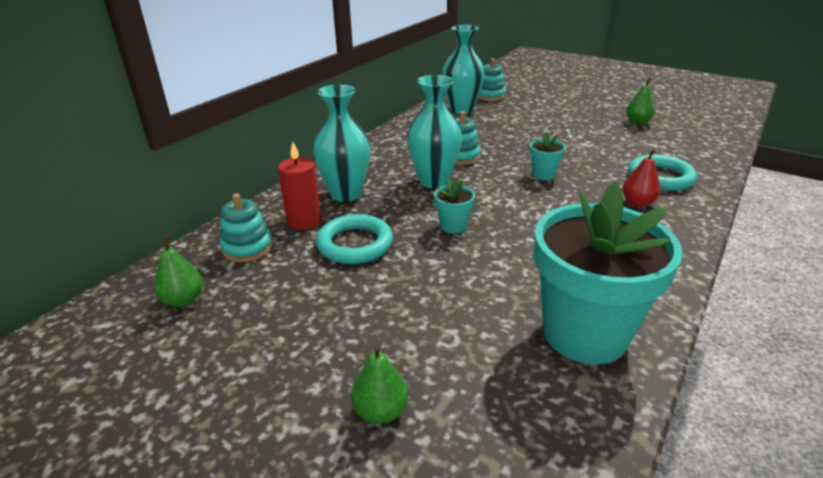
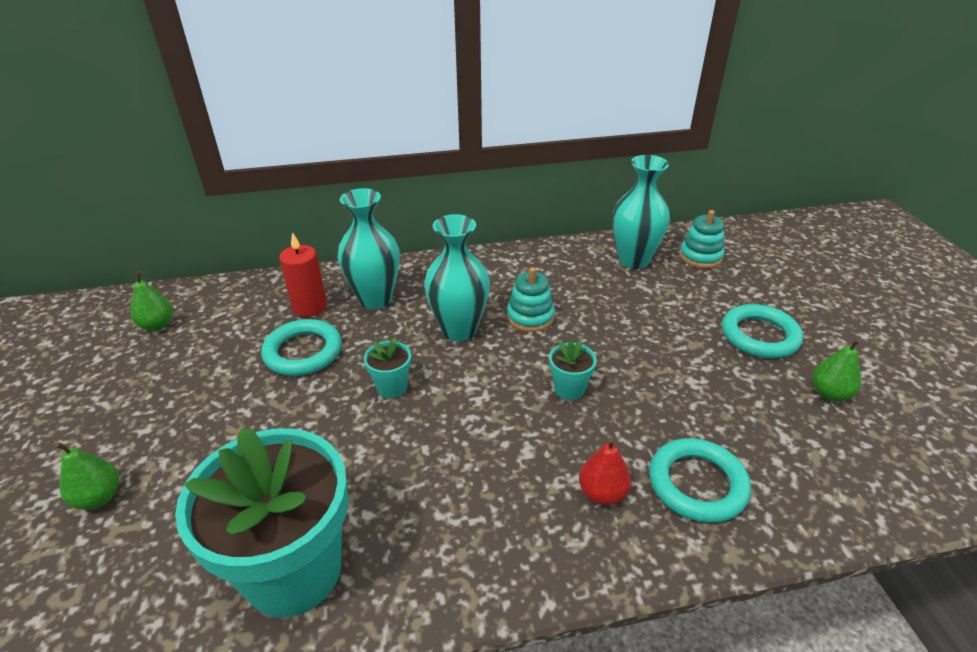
camera: 45 degrees right, 5 degrees up
turquoise stacking toy [220,193,273,262] -> none
none -> turquoise ring [722,304,803,358]

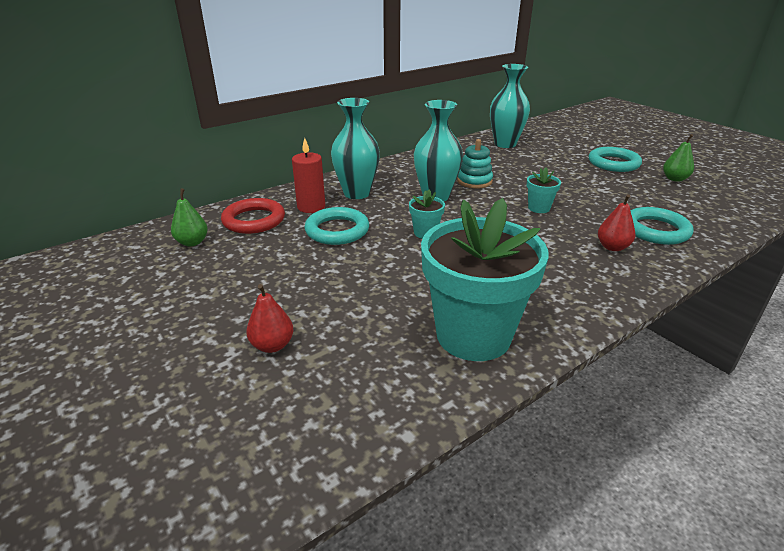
camera: 25 degrees left, 5 degrees down
green pear [55,442,119,510] -> red pear [246,284,294,353]
turquoise stacking toy [679,210,725,268] -> none
none -> red ring [221,198,285,234]

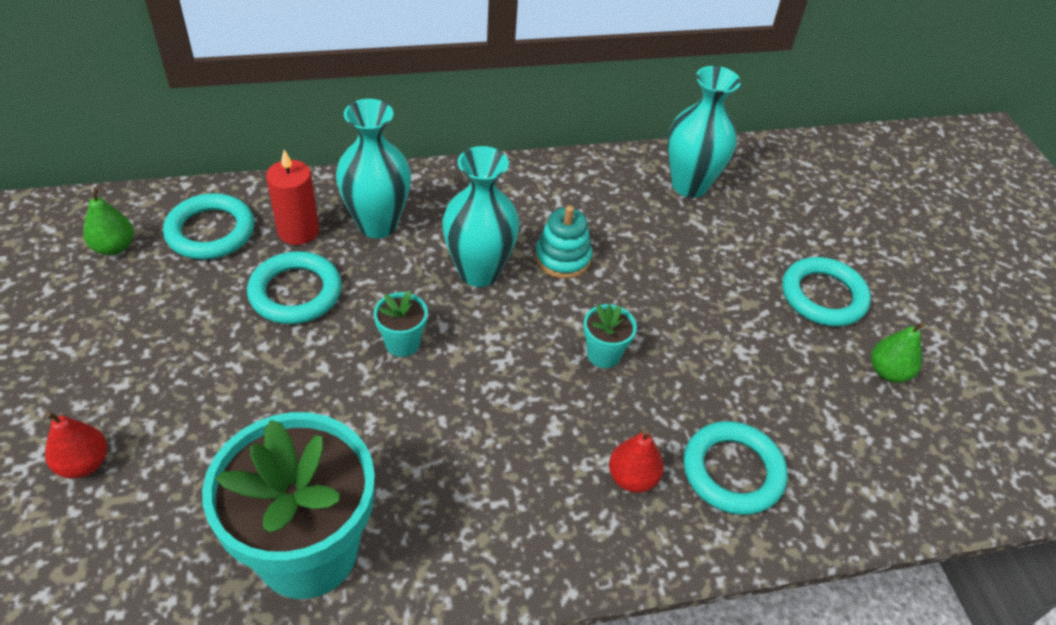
camera: 20 degrees right, 15 degrees up
red ring [221,198,285,234] -> turquoise ring [163,193,254,260]

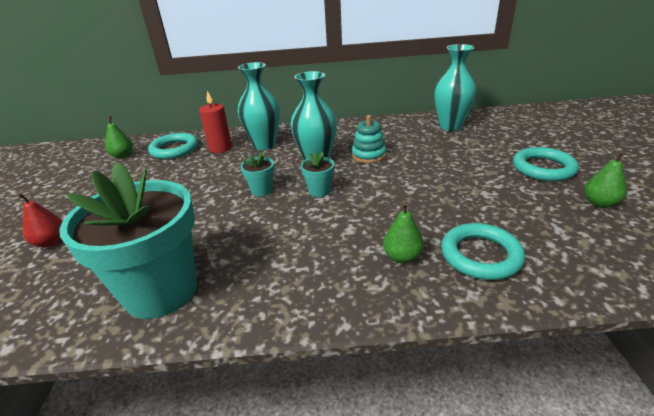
camera: 15 degrees right, 15 degrees down
turquoise ring [247,251,342,324] -> none
turquoise flower pot [583,304,637,368] -> turquoise flower pot moved to [301,151,335,197]
red pear [609,429,664,493] -> green pear [383,202,424,264]

